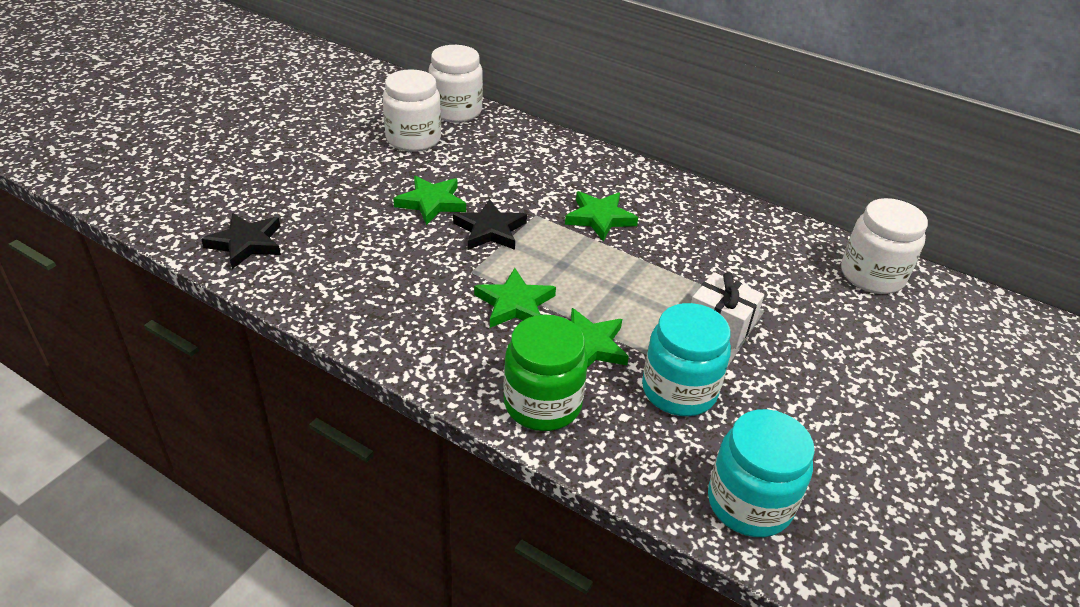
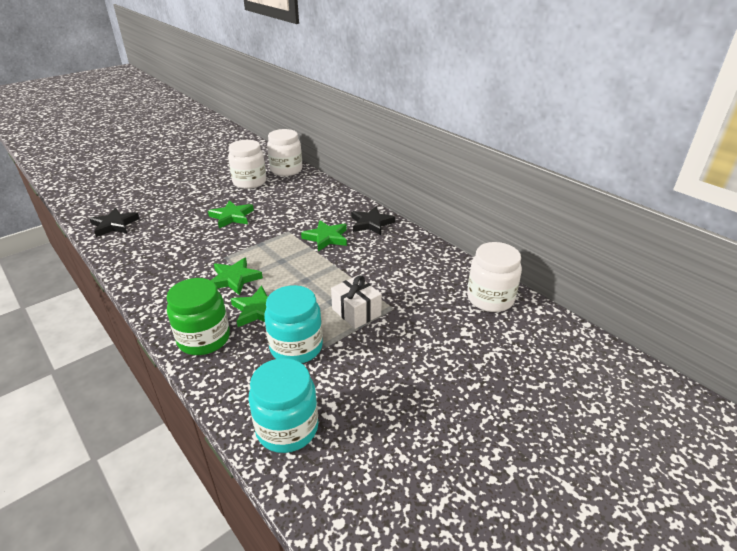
camera: 20 degrees right, 5 degrees down
black star [453,199,527,250] -> black star moved to [351,206,395,235]

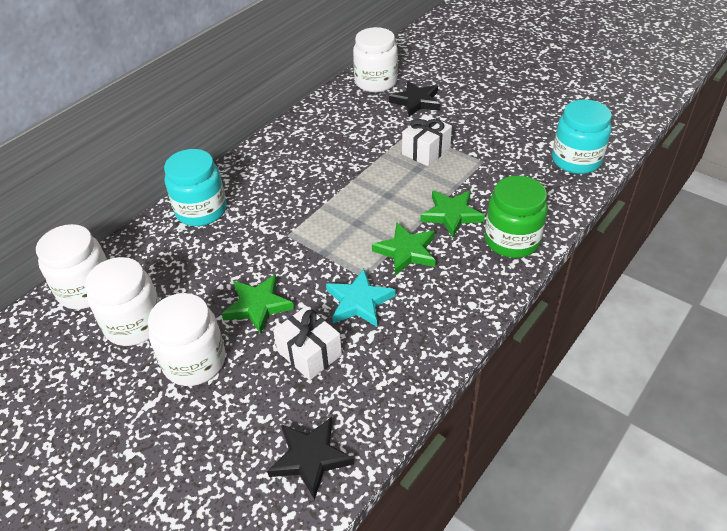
camera: 100 degrees left, 10 degrees up
turquoise jar [264,285,323,363] -> turquoise jar moved to [164,149,227,226]
green star [301,220,347,251] -> none
black star [351,206,395,235] -> black star moved to [389,81,440,117]
none -> white jar [148,293,226,386]
none -> white gift [273,306,342,380]
none -> turquoise star [326,269,396,327]

